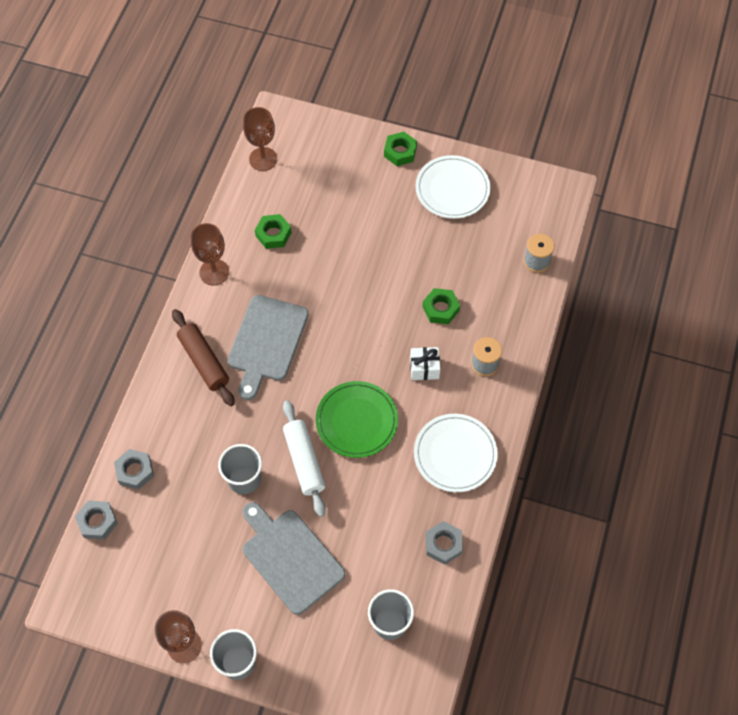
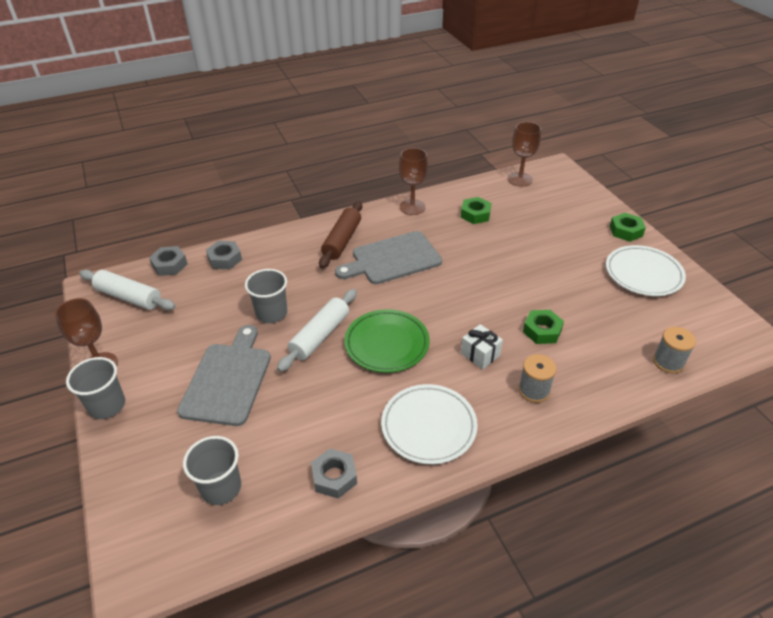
camera: 50 degrees right, 20 degrees down
none -> white rolling pin [79,270,176,310]

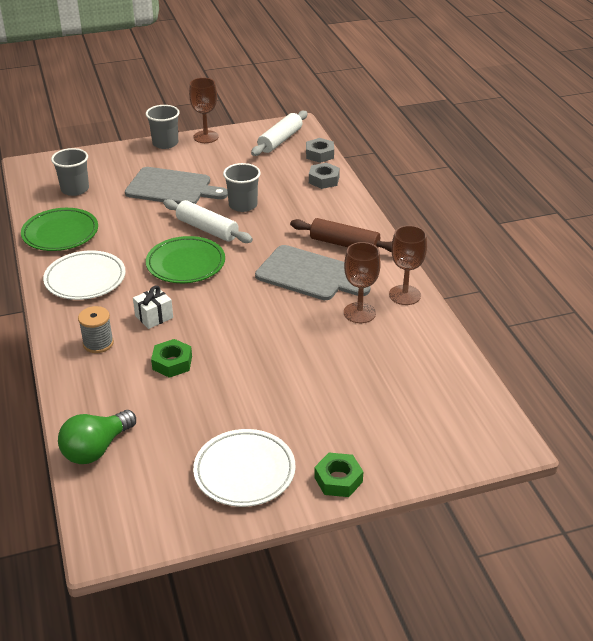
camera: 95 degrees right, 5 degrees down
grey nut [311,448,357,499] -> green plate [21,208,98,251]
grey cutting board [335,231,442,284] -> grey cutting board turned 135 degrees clockwise [255,245,371,300]
green nut [461,197,491,224] -> none
brown goblet [508,122,541,187] -> brown goblet moved to [344,242,381,323]
grey spool [653,327,696,373] -> green light bulb [58,410,136,464]

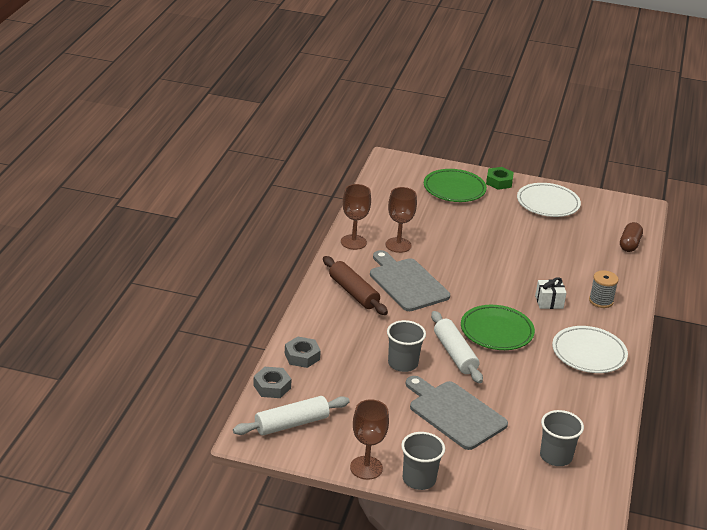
camera: 150 degrees left, 5 degrees down
green plate [21,208,98,251] -> green plate moved to [424,169,487,202]
green light bulb [58,410,136,464] -> brown capsule [620,222,643,252]
green nut [151,339,192,378] -> none

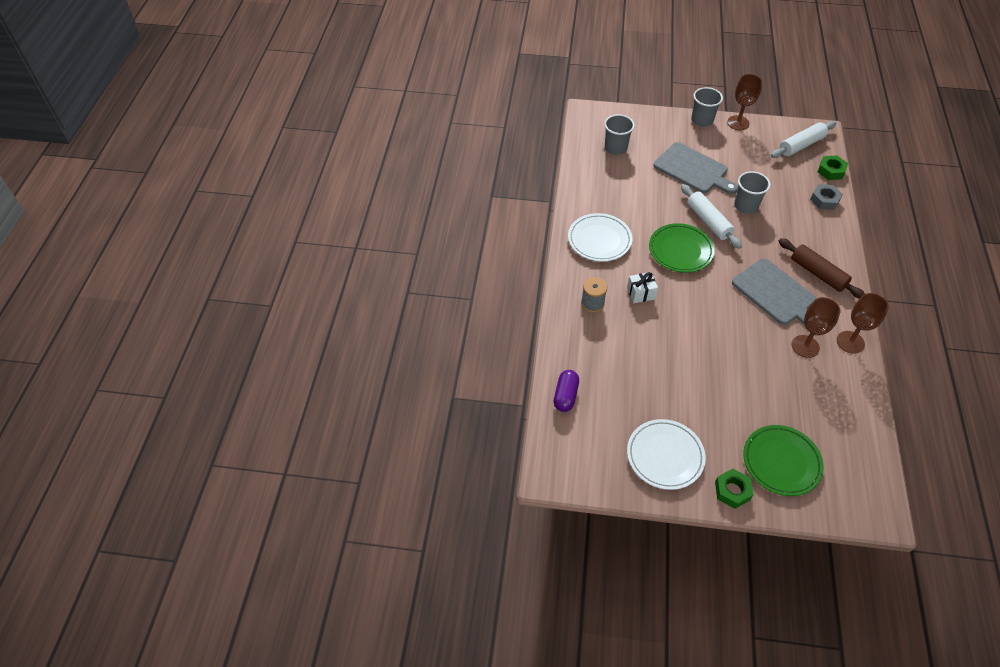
camera: 175 degrees right, 20 degrees up
grey nut [253,367,292,398] -> green nut [818,155,848,180]
brown capsule [620,222,643,252] -> purple capsule [554,370,579,412]

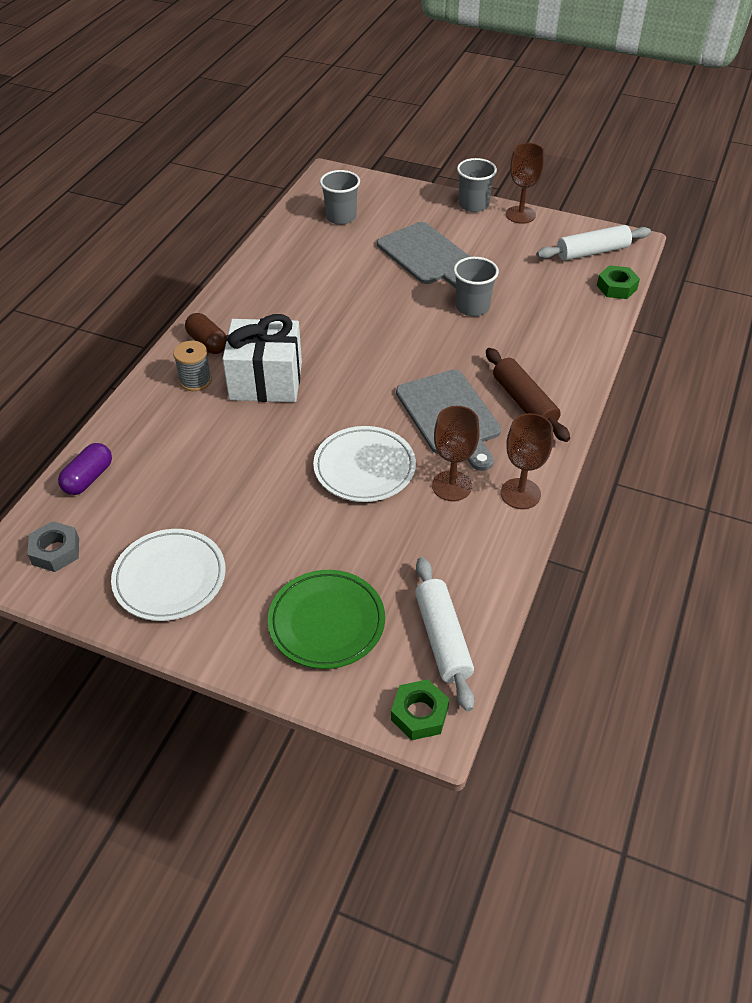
camera: 15 degrees right, 5 degrees down
white plate [568,213,632,262] -> white plate moved to [313,426,416,502]
white gift [627,272,658,303] -> white gift [223,314,302,402], size x2.07
green plate [649,223,715,273] -> none
white rolling pin [681,184,742,249] -> white rolling pin moved to [415,557,475,711]
green nut [715,469,753,509] -> green nut moved to [391,679,449,740]
grey nut [810,184,843,210] -> grey nut moved to [27,521,79,572]
none -> brown capsule [185,313,226,354]

